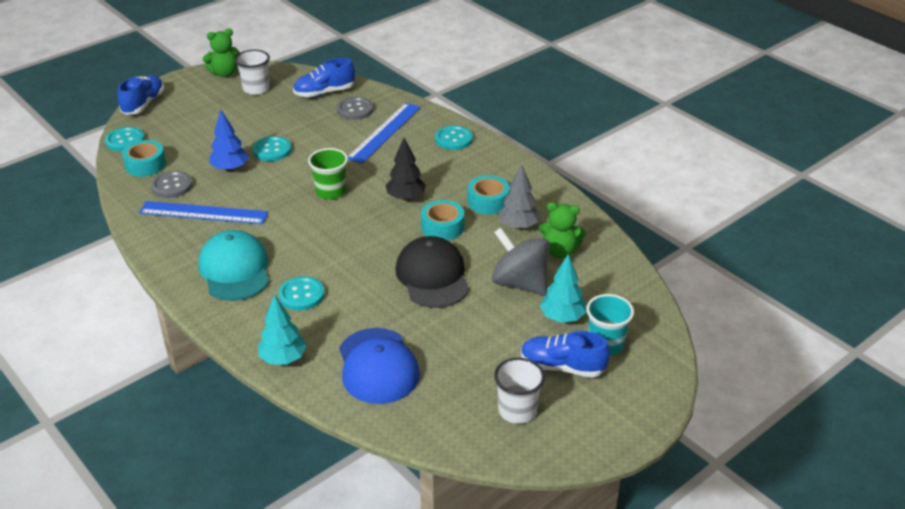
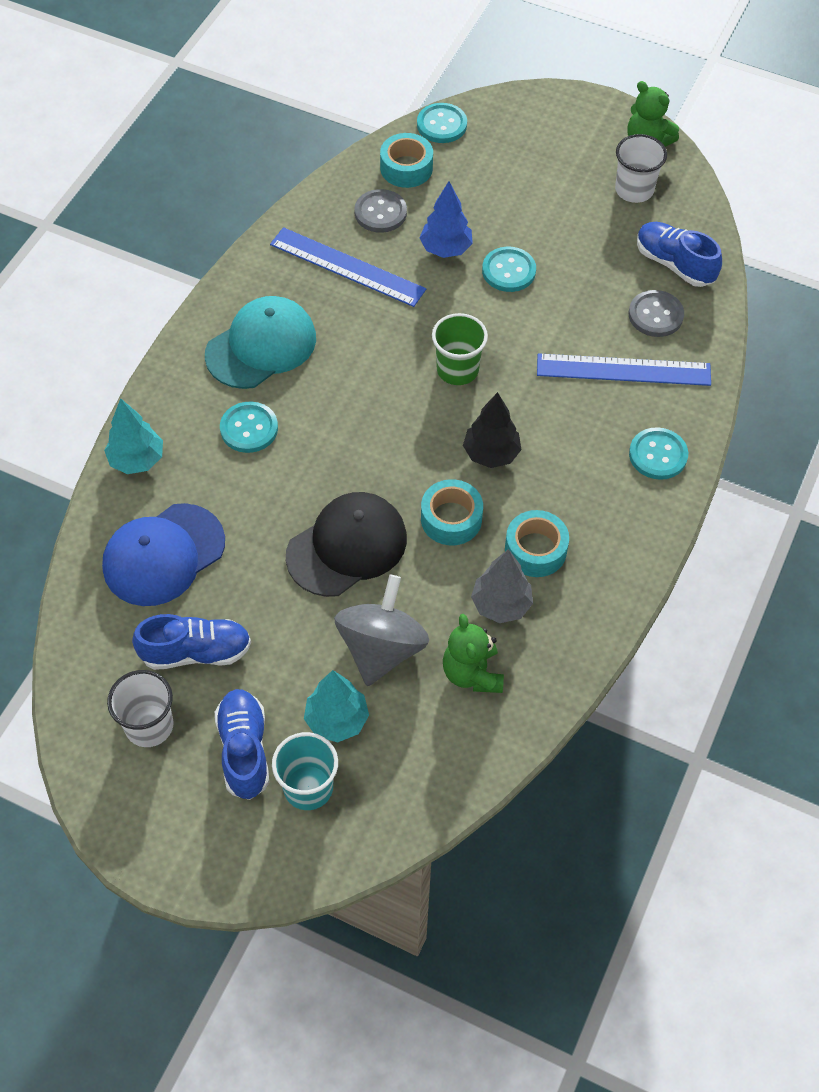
camera: 65 degrees right, 20 degrees up
blue shoe [117,75,164,115] -> blue shoe moved to [132,614,251,670]
blue ruler [139,201,268,224] -> blue ruler turned 45 degrees counterclockwise [270,227,426,307]

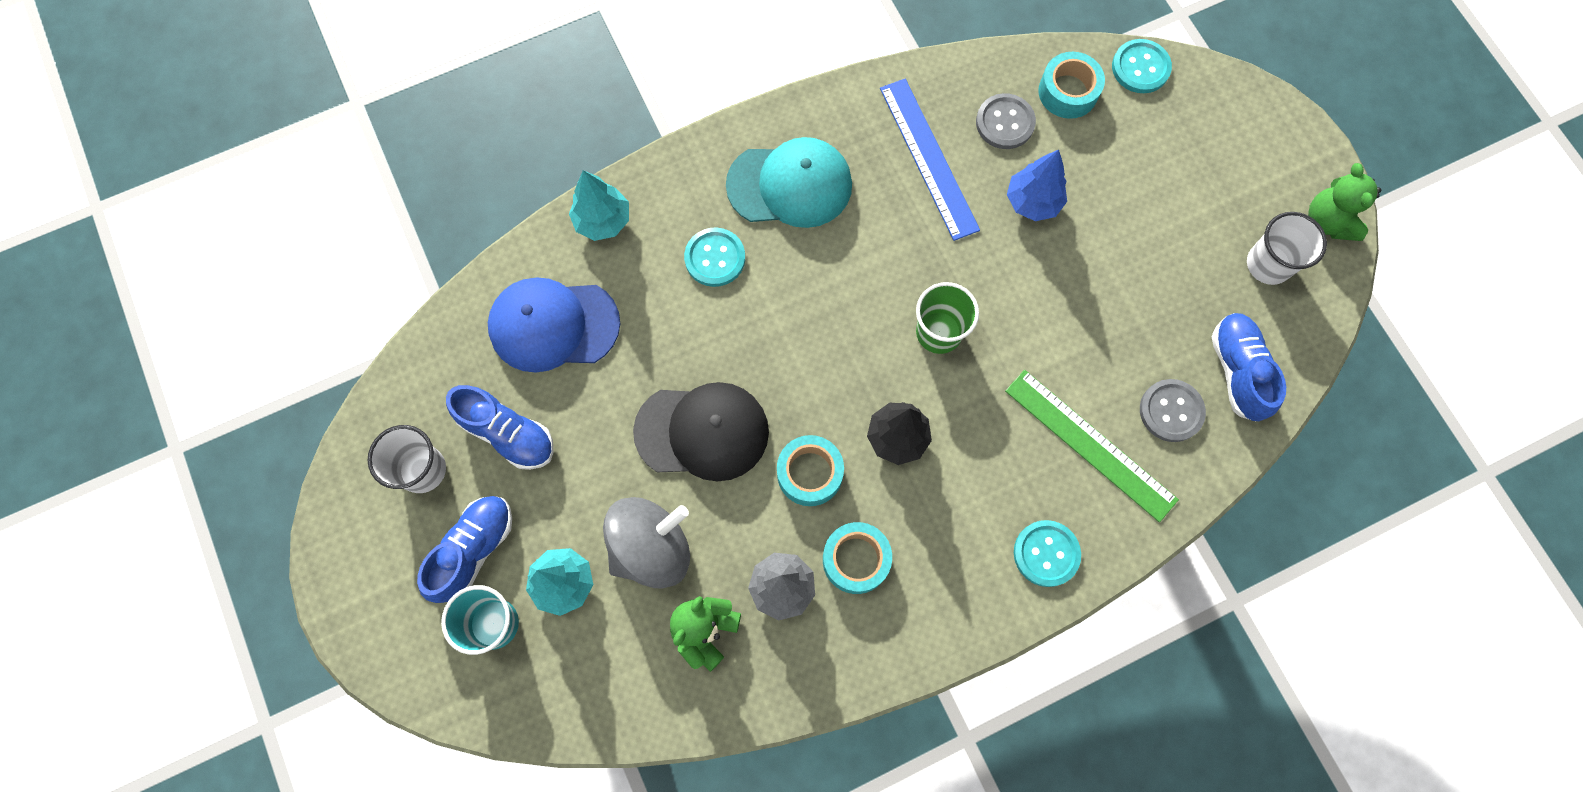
camera: 40 degrees right, 15 degrees up
turquoise button [482,247,536,292] -> none
blue ruler [537,353,711,386] -> green ruler [1005,370,1179,522]

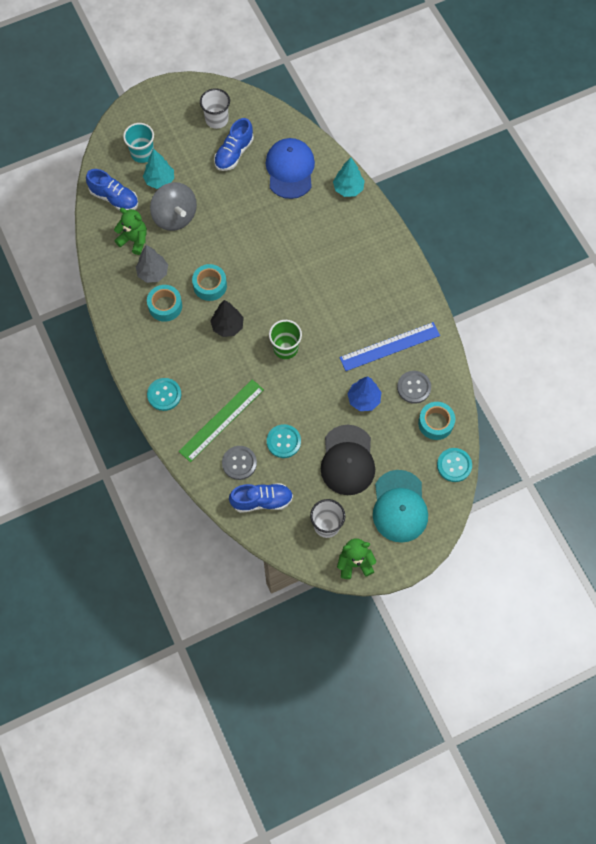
camera: 90 degrees right, 5 degrees down
blue shoe [417,496,512,603] -> blue shoe moved to [86,169,138,211]
black cap [633,382,769,481] -> black cap moved to [321,425,375,495]
turquoise button [684,228,745,287] -> turquoise button moved to [267,424,301,458]
turquoise cap [726,137,852,228] -> turquoise cap moved to [373,470,428,543]

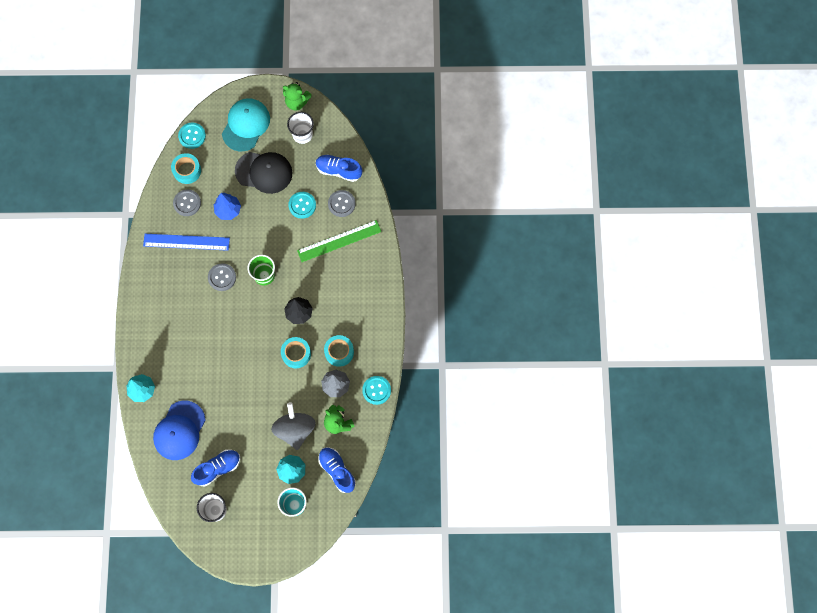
camera: 155 degrees left, 5 degrees up
turquoise button [147,378,181,411] -> turquoise button moved to [362,376,391,405]
black cap [321,425,375,495] -> black cap turned 75 degrees clockwise [235,152,293,194]
none -> grey button [208,263,236,291]

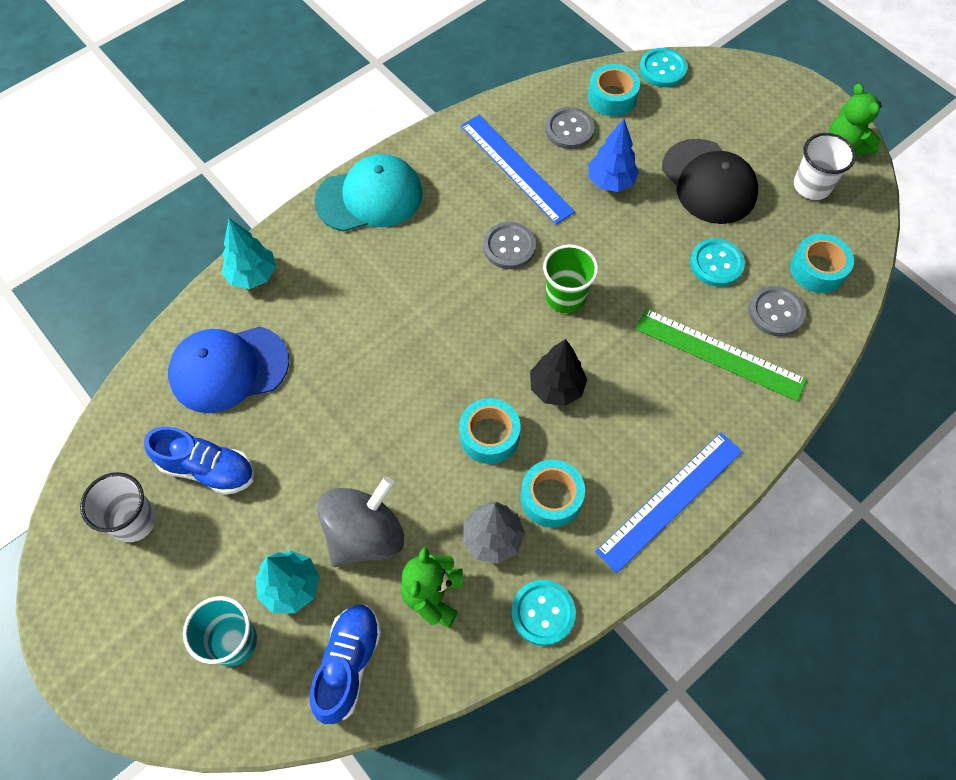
camera: 50 degrees right, 10 degrees down
turquoise cap [222,98,270,151] -> turquoise cap moved to [314,154,423,232]
blue shoe [316,154,362,182] -> turquoise tape [790,234,854,293]
none -> blue ruler [595,432,742,573]

